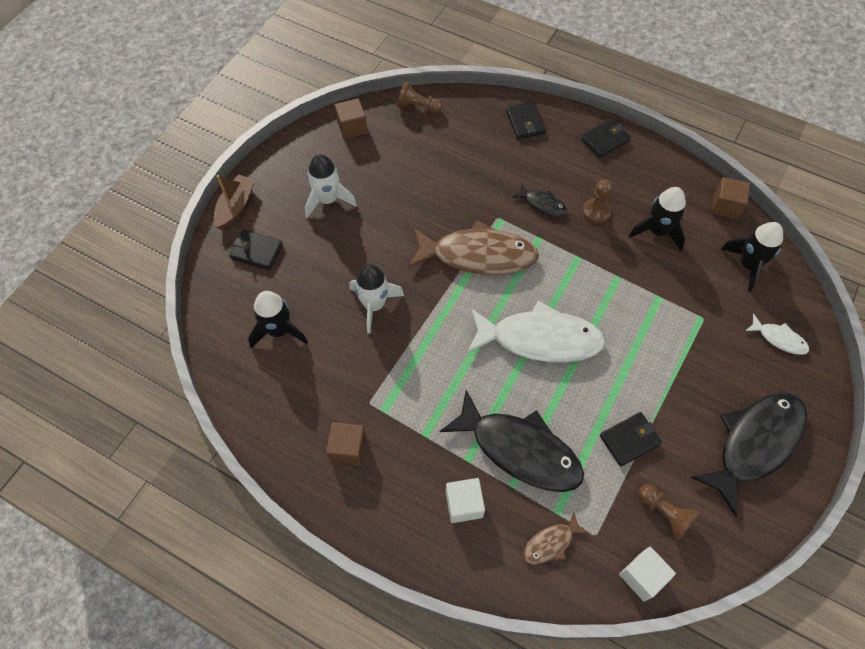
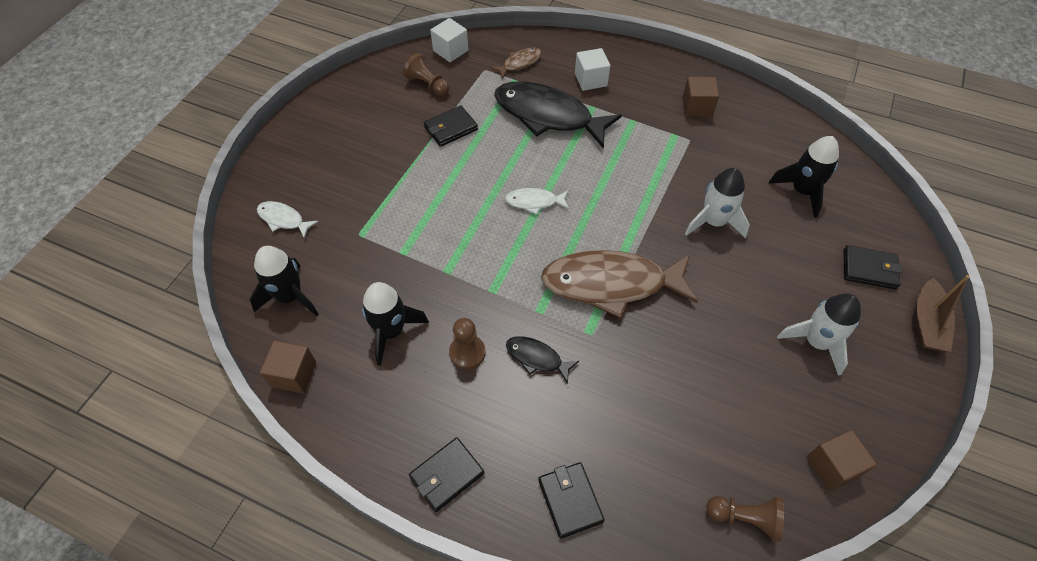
camera: 175 degrees right, 5 degrees down
white fish [467,300,606,362] -> white fish [505,188,569,215], size x0.46
black fish [690,392,807,517] -> none

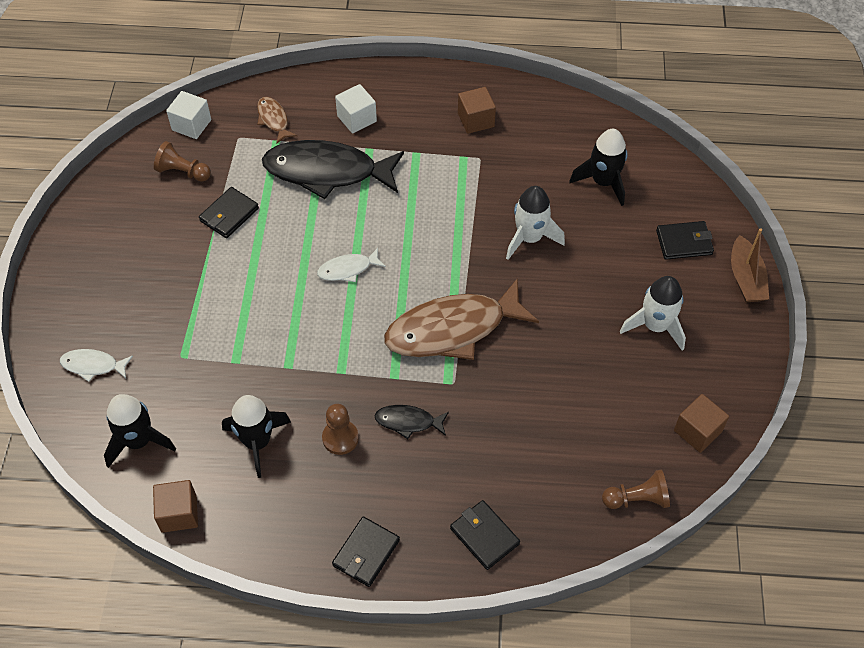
camera: 20 degrees left, 0 degrees up
brown fish [491,48,542,79] -> brown fish turned 60 degrees counterclockwise [257,97,297,144]

